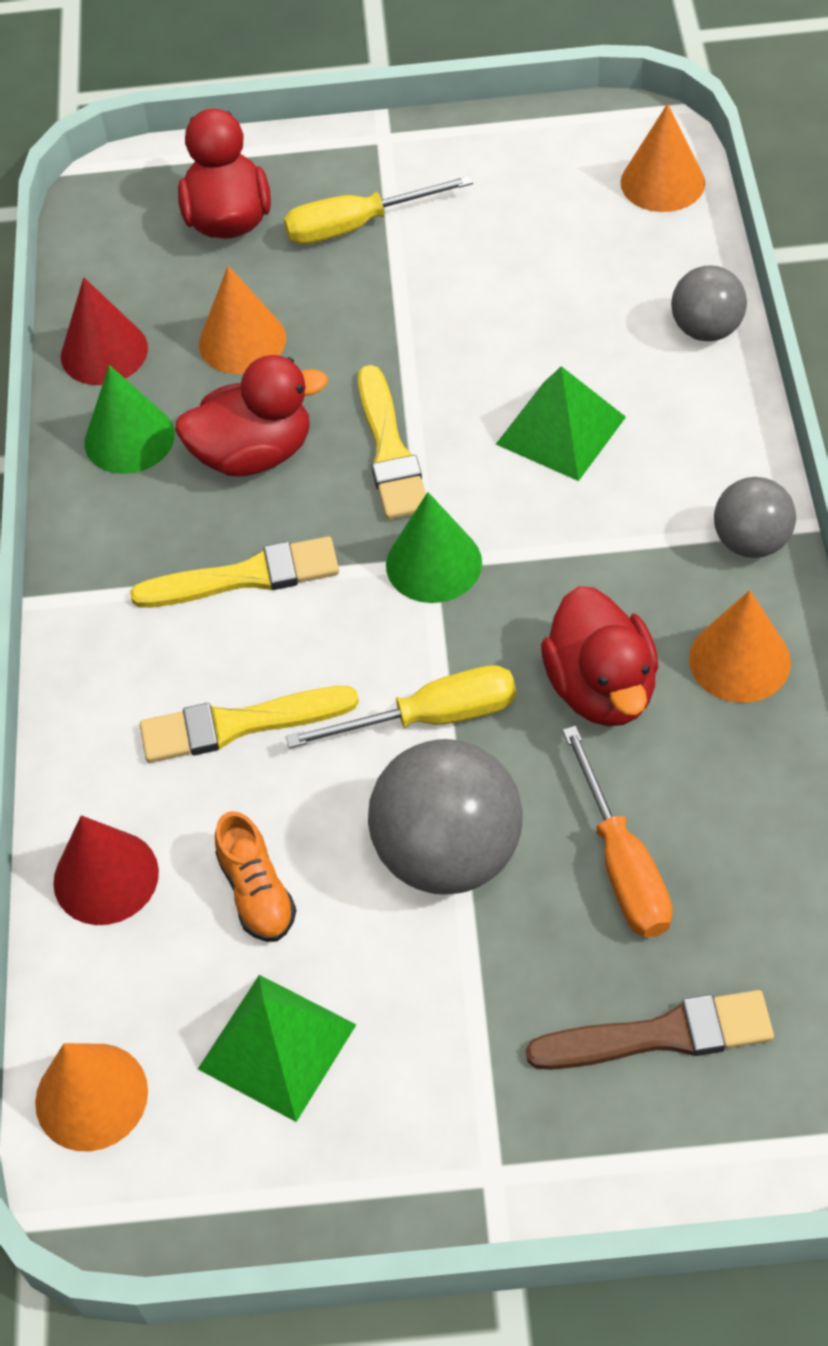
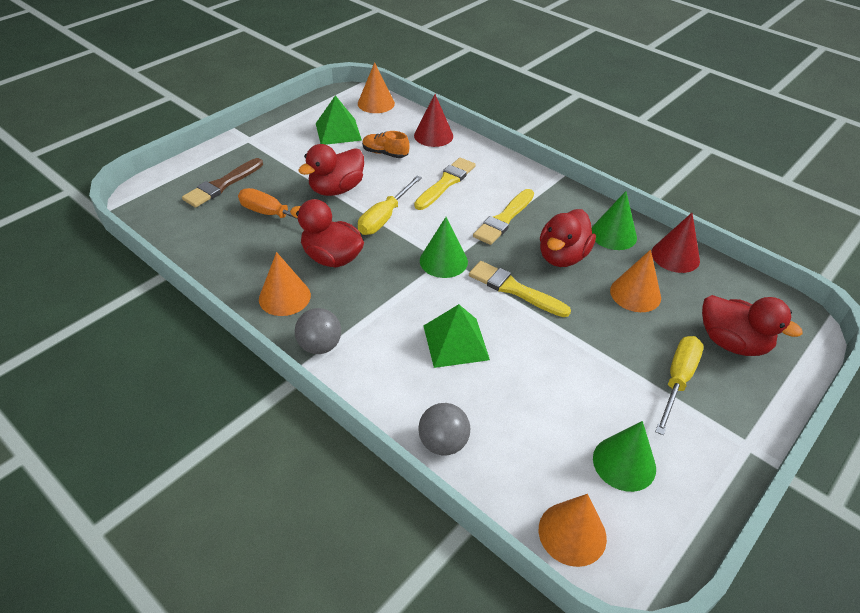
camera: 130 degrees right, 10 degrees down
grey ball [368,739,523,895] -> red duck [298,144,364,196]
none -> green cone [593,421,656,492]

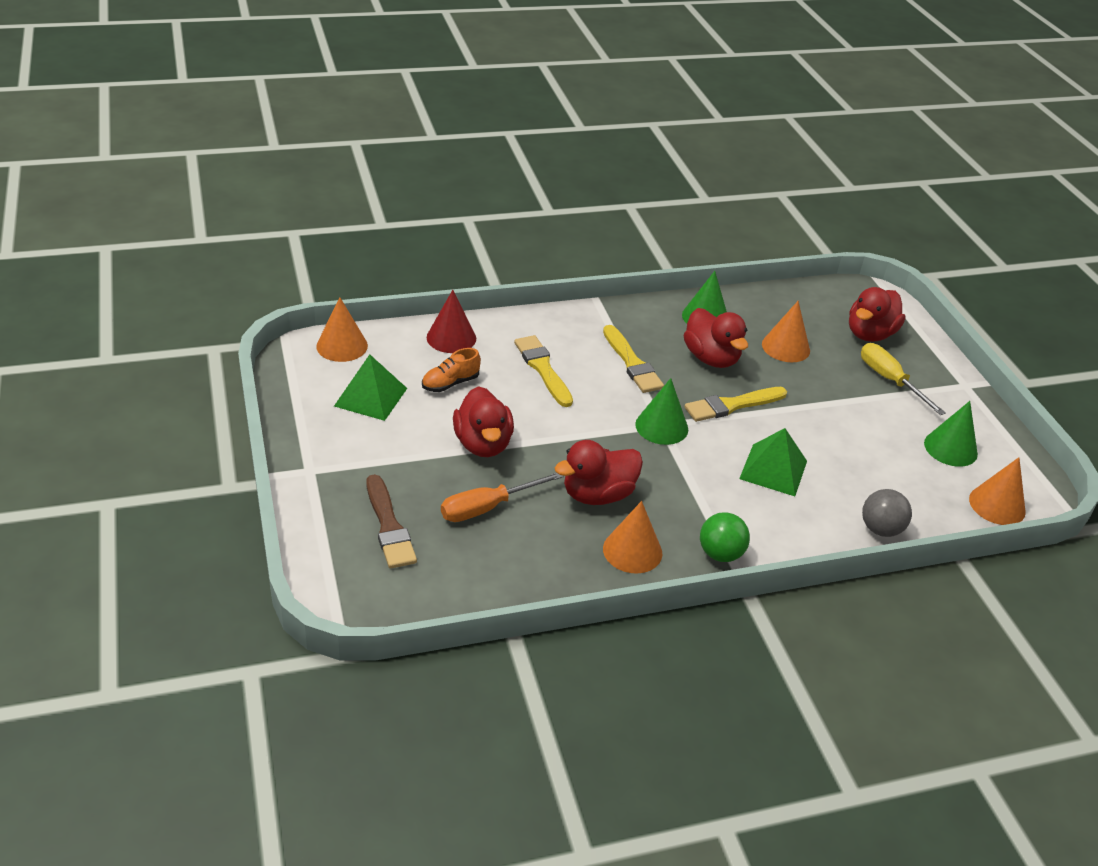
camera: 60 degrees left, 5 degrees down
grey ball [295,308,341,354] -> green ball [700,512,750,562]
yellow screwdriver [358,176,422,235] -> none
red cone [651,213,700,273] -> none
red duck [702,295,803,356] -> red duck turned 150 degrees clockwise [849,287,905,342]

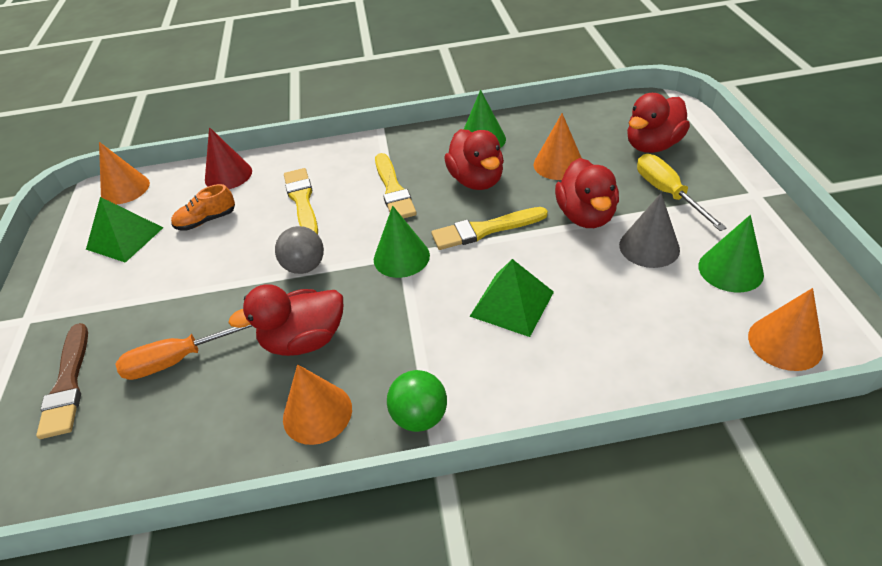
camera: 15 degrees right, 5 degrees up
red duck [453,386,514,457] -> red duck moved to [555,158,619,228]
grey ball [862,489,912,537] -> grey ball moved to [275,226,324,274]
none -> grey cone [619,193,680,268]

